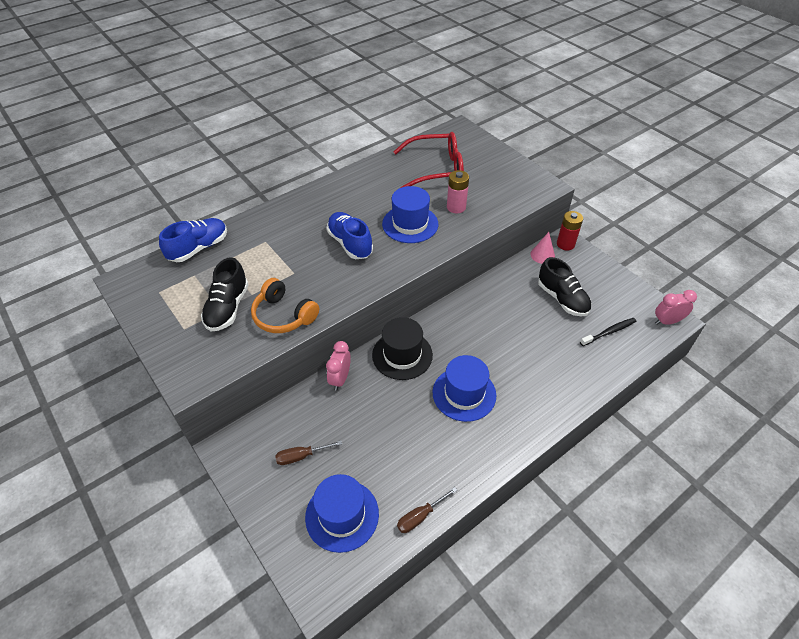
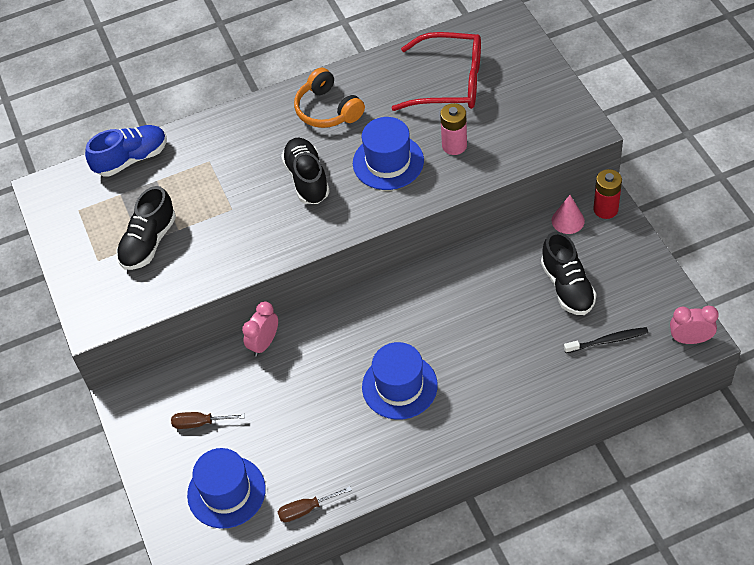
camera: 20 degrees right, 5 degrees up
orange headphones [251,278,319,333] -> orange headphones moved to [294,68,365,128]
blue shoe [326,212,373,259] -> black shoe [281,138,330,204]
black hat [372,317,433,380] -> none

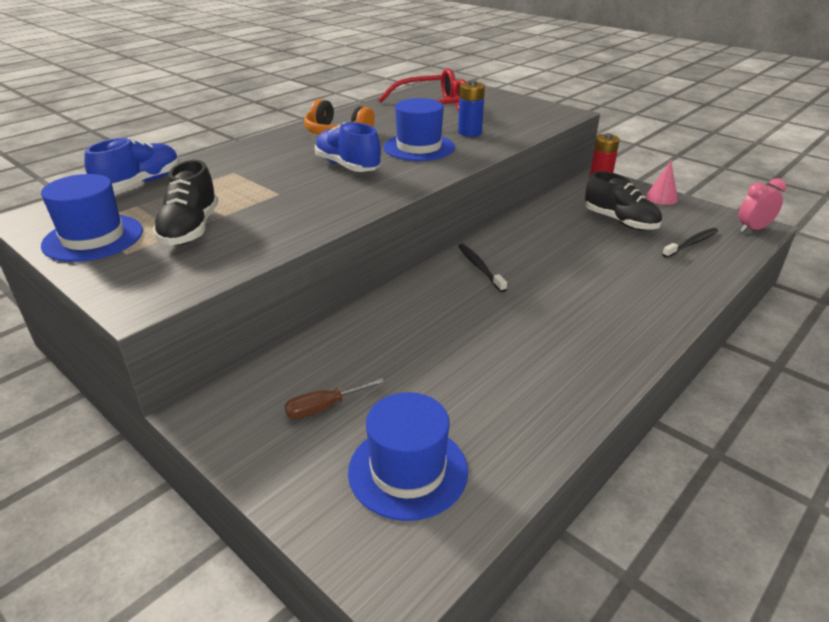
camera: 30 degrees left, 20 degrees down
pink clock [242,301,278,356] -> none
brown screwdriver [278,486,352,522] -> none
black shoe [281,138,330,204] -> blue shoe [315,122,381,172]
blue hat [362,342,438,420] -> blue hat moved to [41,174,143,262]
pink battery [440,103,467,155] -> blue battery [458,80,485,137]
pink cone [552,195,585,234] -> pink cone moved to [646,161,678,205]
none -> black toothbrush [458,244,507,292]

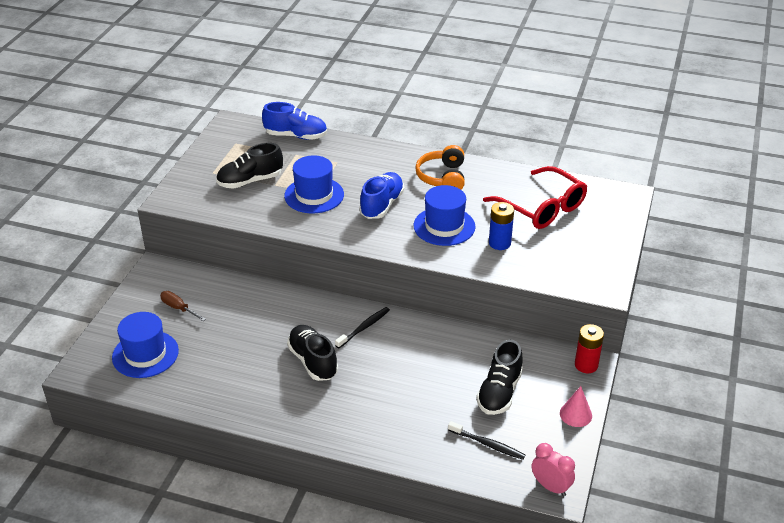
camera: 65 degrees right, 5 degrees up
blue hat [41,174,143,262] -> blue hat moved to [284,155,344,213]
none -> black shoe [287,325,338,381]

